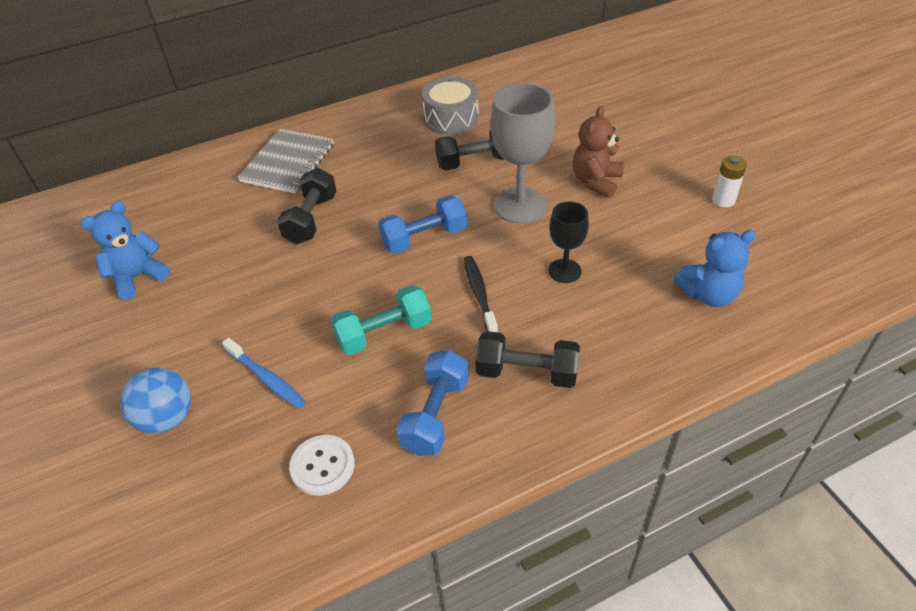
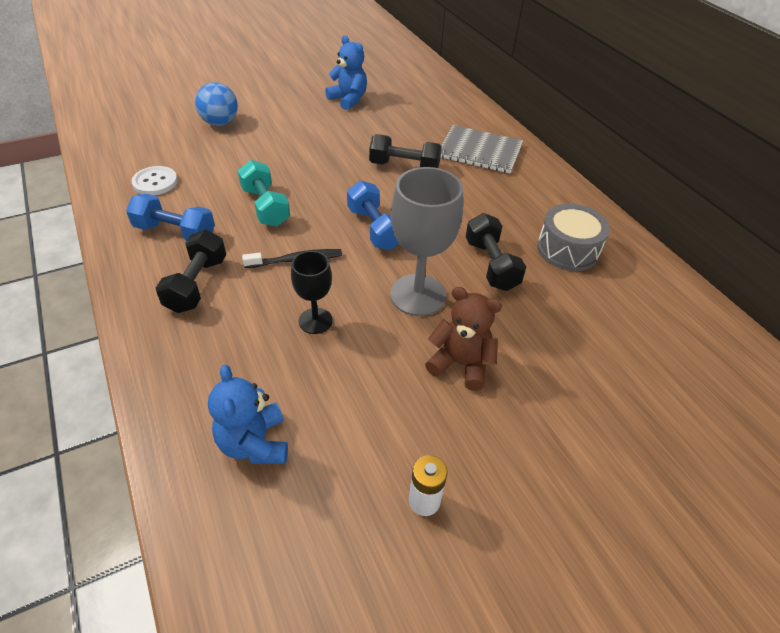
camera: 85 degrees right, 0 degrees up
blue toothbrush [222,338,306,408] -> none

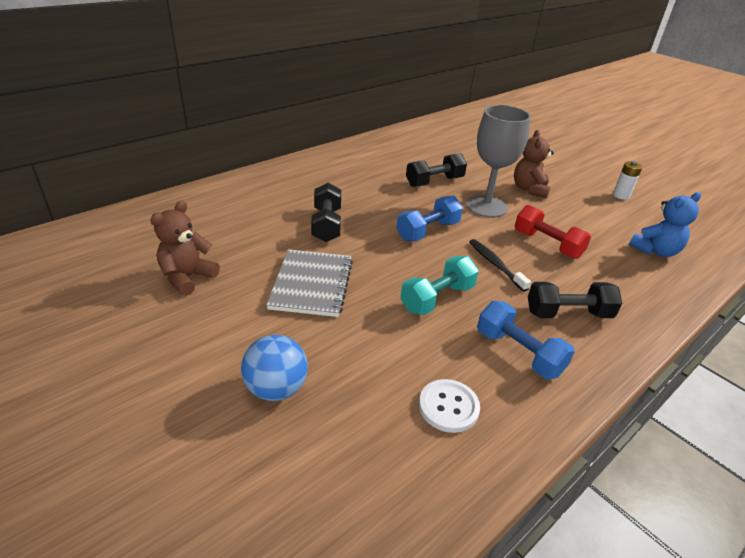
camera: 105 degrees left, 10 degrees down
blue dumbbell [126,194,215,241] -> blue dumbbell turned 45 degrees counterclockwise [477,301,575,379]
black goblet [291,251,333,334] -> red dumbbell [514,205,591,259]
blue teddy bear [325,35,367,110] -> brown teddy bear [150,201,220,296]
grey notebook [441,125,523,173] -> grey notebook moved to [266,249,353,317]
grey drum [537,204,610,271] -> none

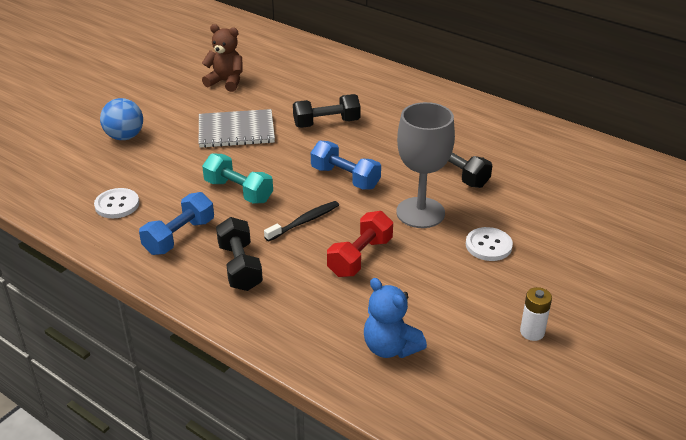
camera: 80 degrees right, 0 degrees up
brown teddy bear [514,130,554,198] -> white button [466,227,513,261]

